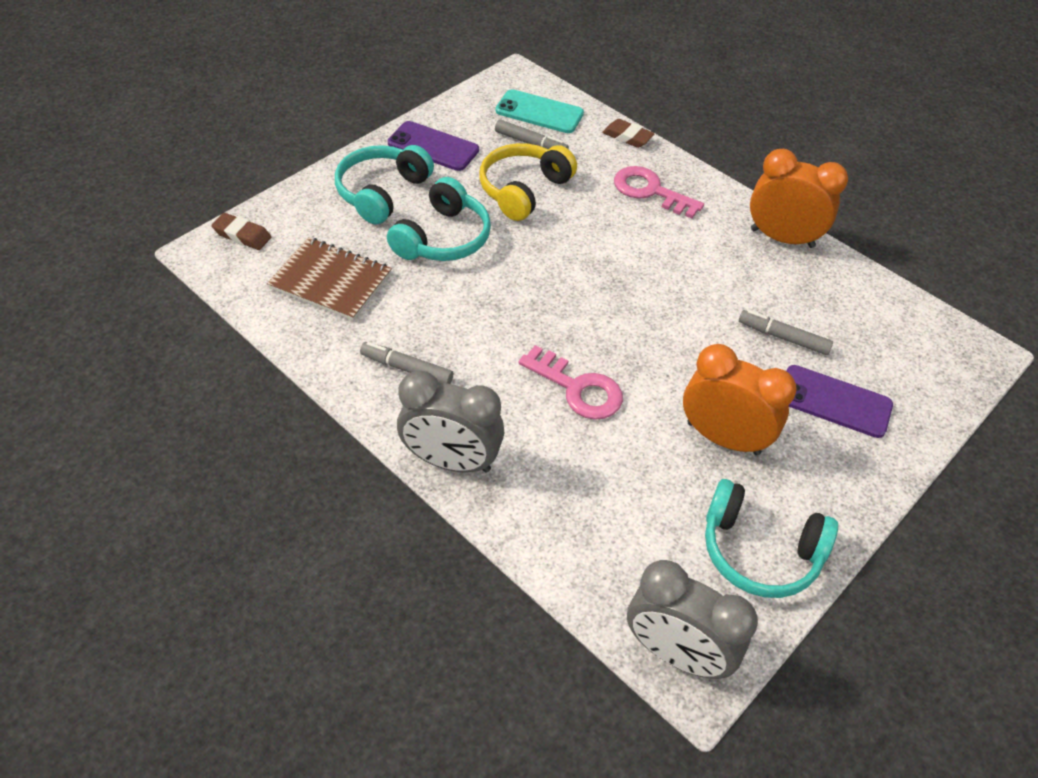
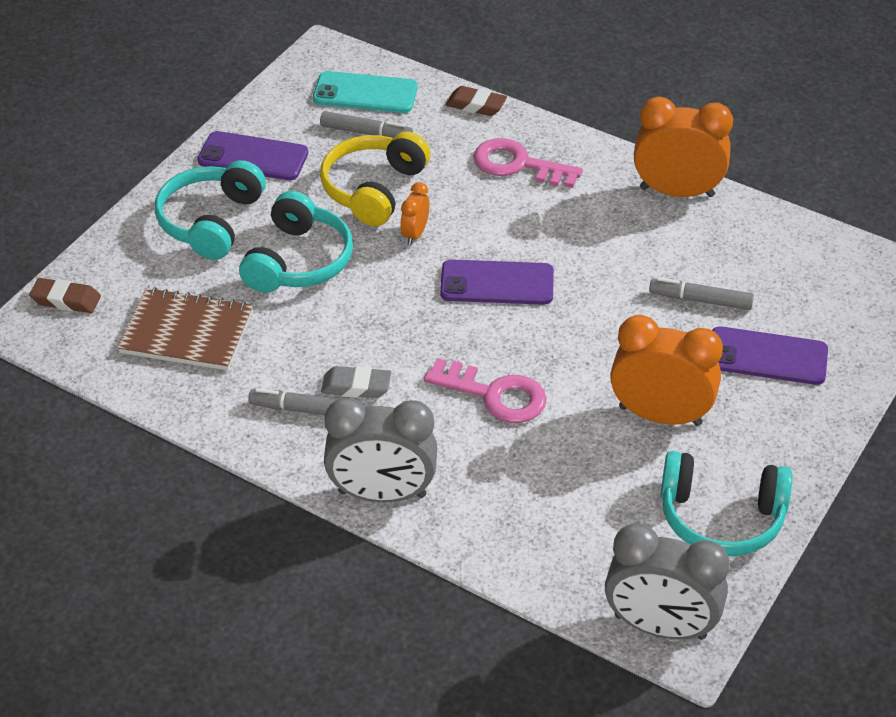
camera: 10 degrees left, 5 degrees down
none -> grey eraser [321,366,391,398]
none -> orange clock [400,182,429,245]
none -> purple phone [440,260,554,305]

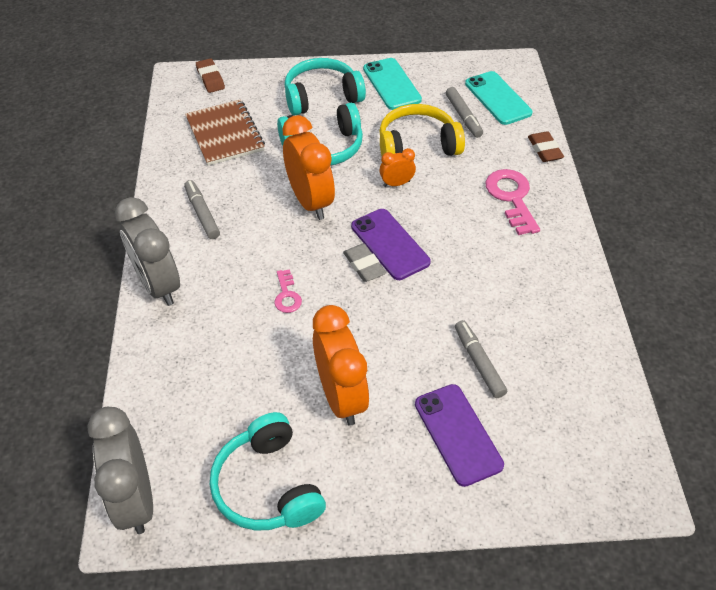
camera: 55 degrees right, 5 degrees up
purple phone [197,131,308,180] -> turquoise phone [363,58,422,110]
grey eraser [321,366,391,398] -> grey eraser moved to [343,244,386,282]
pink key [424,358,547,423] -> pink key [274,269,302,313], size x0.55
orange clock [634,97,733,197] -> orange clock moved to [282,115,335,220]

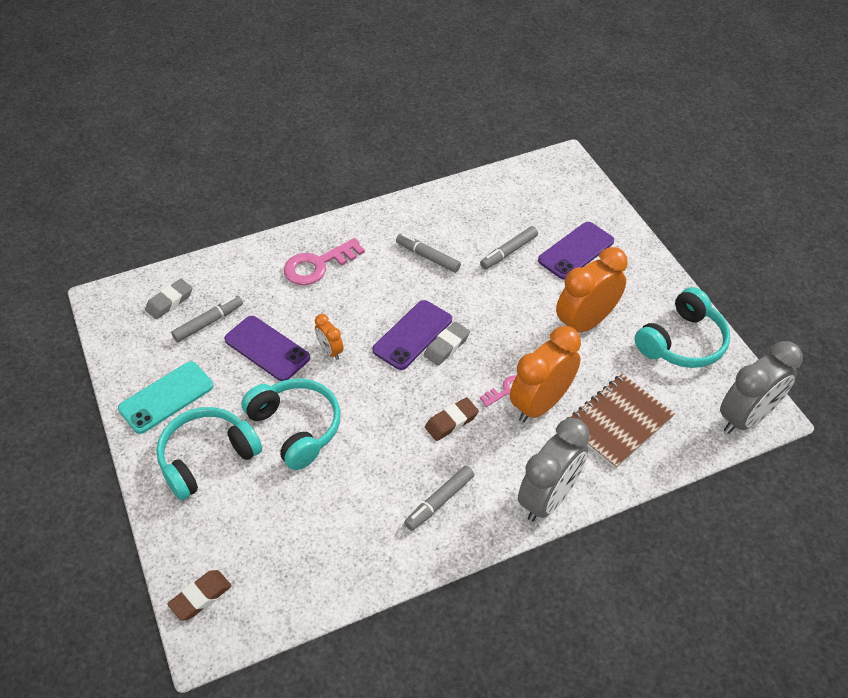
camera: 110 degrees left, 0 degrees up
brown notebook [185,99,265,166] -> brown notebook moved to [566,374,675,469]
orange clock [282,115,335,220] -> orange clock moved to [510,326,581,423]
turquoise headphones [285,58,366,115] -> turquoise headphones turned 90 degrees clockwise [156,407,262,500]
yellow headphones [379,104,465,156] -> purple phone [224,316,310,381]
turquoise phone [465,71,533,125] -> grey eraser [145,279,192,319]
brown eraser [528,131,564,162] -> brown eraser moved to [425,397,479,441]
none -> grey marker [396,234,461,273]

